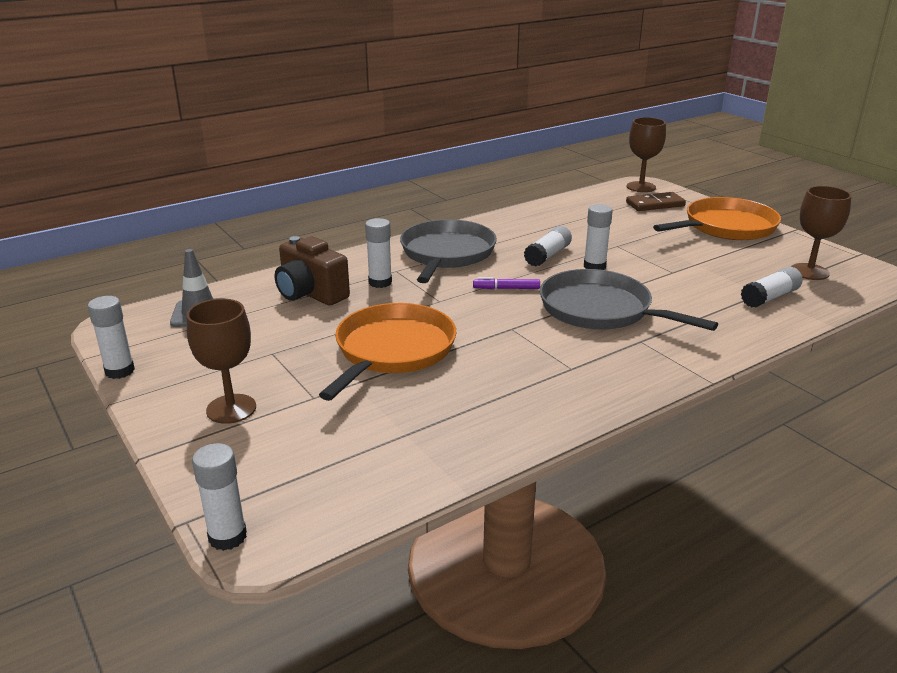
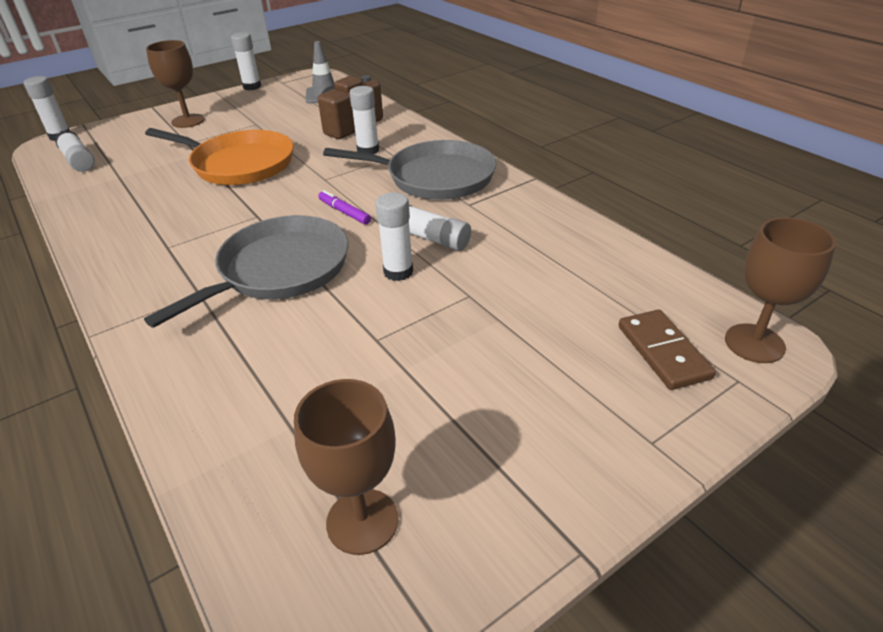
camera: 90 degrees right, 10 degrees up
purple marker [473,277,540,289] -> purple marker turned 45 degrees counterclockwise [318,190,371,225]
orange pan [653,197,781,240] -> none
white glue stick [741,267,803,308] -> white glue stick moved to [55,130,95,172]

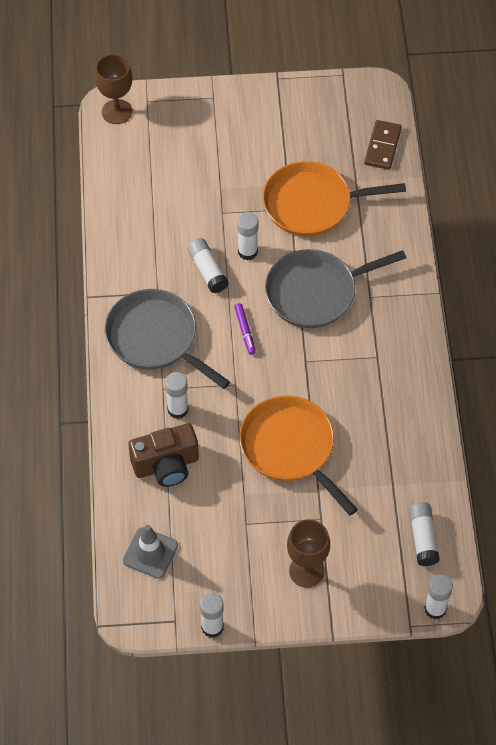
camera: 150 degrees left, 20 degrees up
brown goblet [294,379,399,555] -> none
brown domino [619,310,716,390] -> brown domino moved to [364,120,402,170]
none -> orange pan [263,161,406,236]

